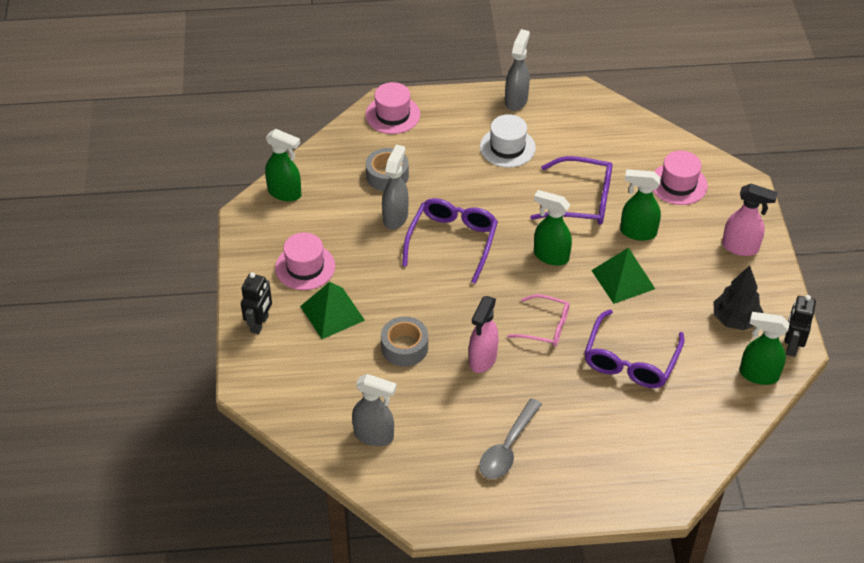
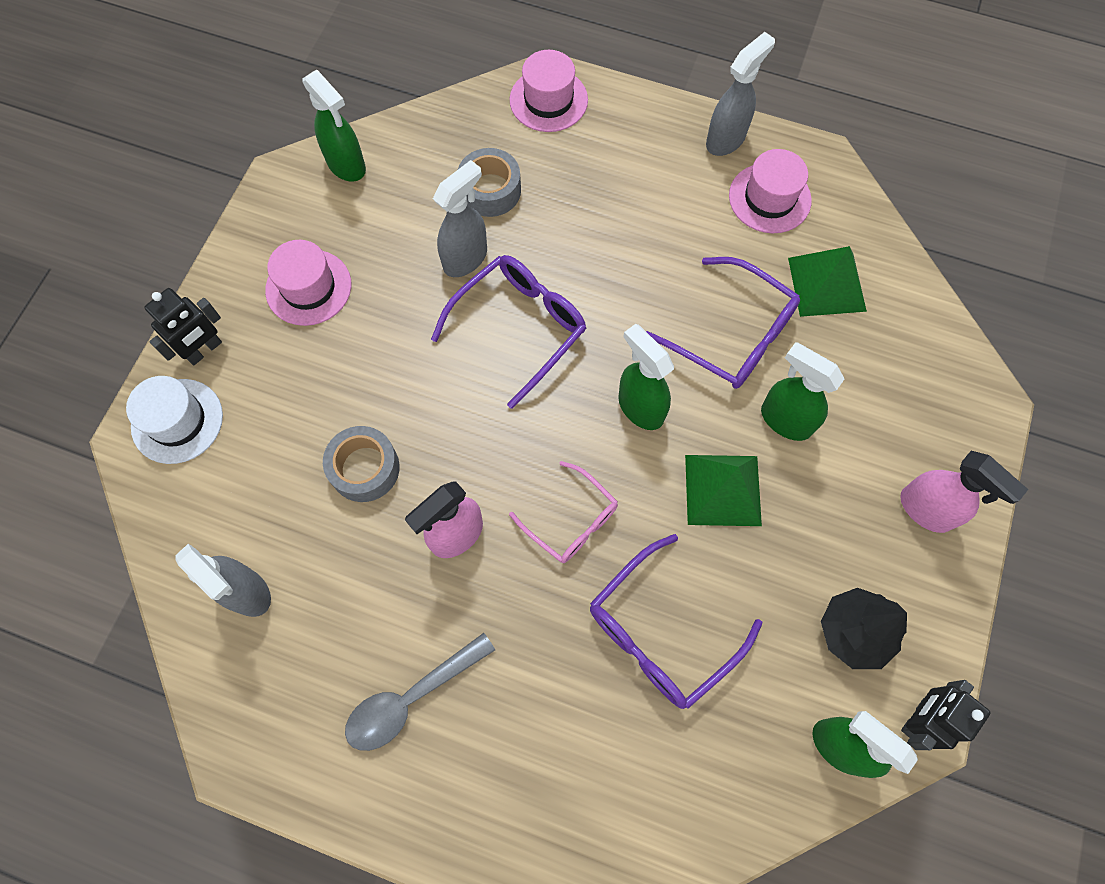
camera: 25 degrees right, 20 degrees up
green pyramid [300,282,365,339] -> green pyramid moved to [788,246,867,317]
white hat [480,114,536,168] -> white hat moved to [126,376,223,464]
pink hat [653,151,708,205] -> pink hat moved to [729,149,812,233]

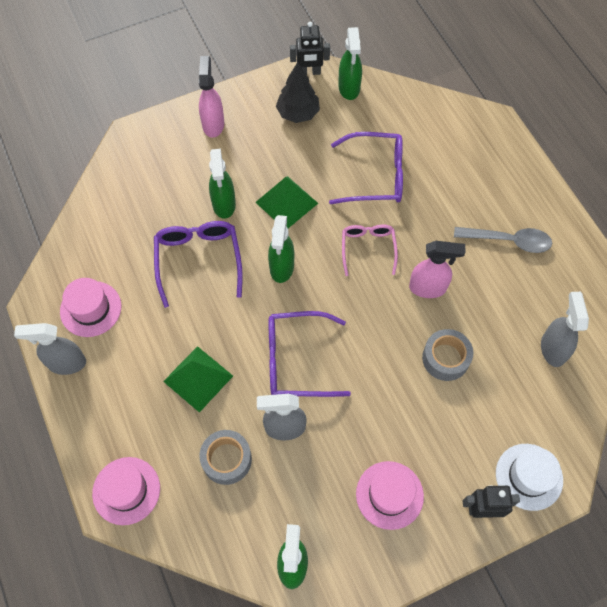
camera: 135 degrees left, 5 degrees down
green pyramid [788,246,867,317] -> green pyramid moved to [163,346,233,413]

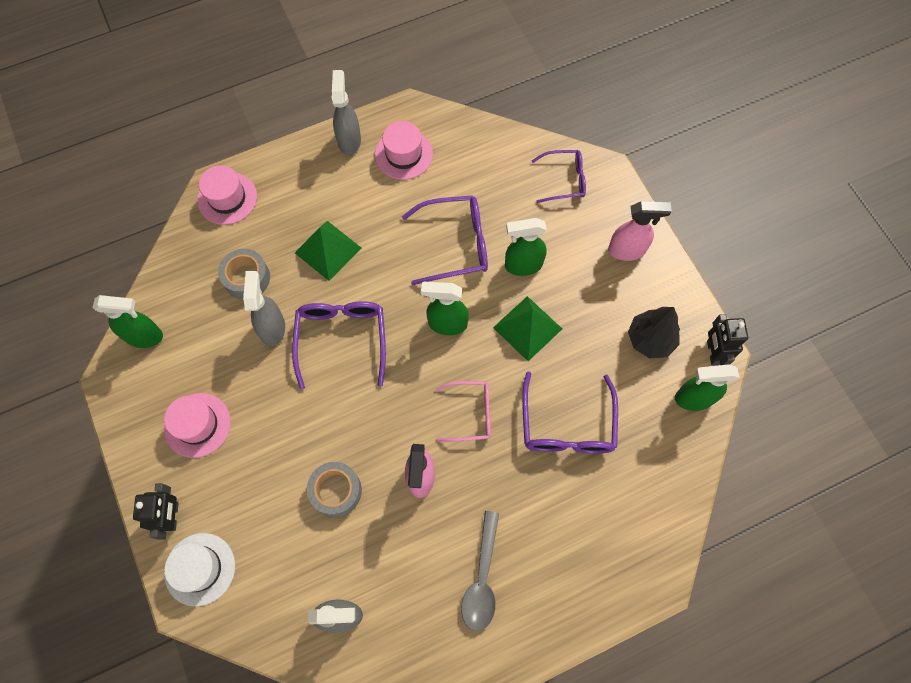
camera: 90 degrees right, 5 degrees up
none -> purple glasses [532,150,586,203]

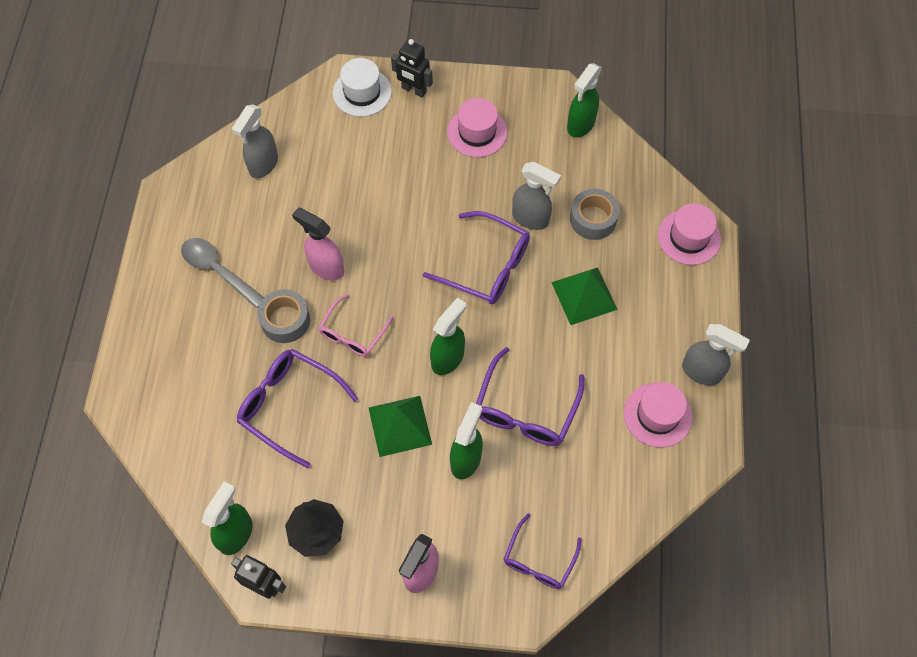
camera: 120 degrees right, 5 degrees down
grey tape [307,462,362,517] -> grey tape moved to [257,289,310,343]

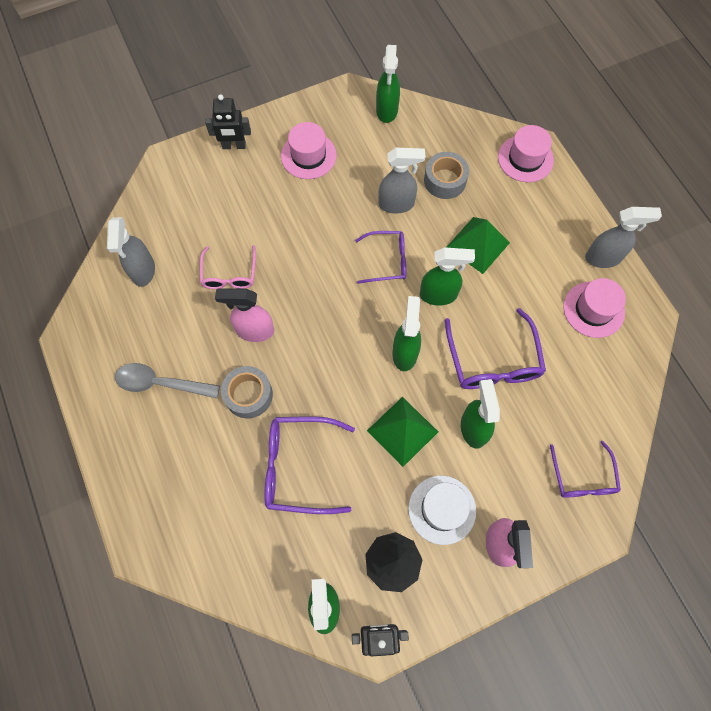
camera: 30 degrees left, 5 degrees up
pink glasses [318,294,394,357] -> pink glasses moved to [200,245,256,289]
white hat [333,58,392,117] -> white hat moved to [408,476,476,545]
purple glasses [423,211,530,304] -> purple glasses [355,231,406,284], size x0.65
none -> green spray bottle [420,247,475,306]

